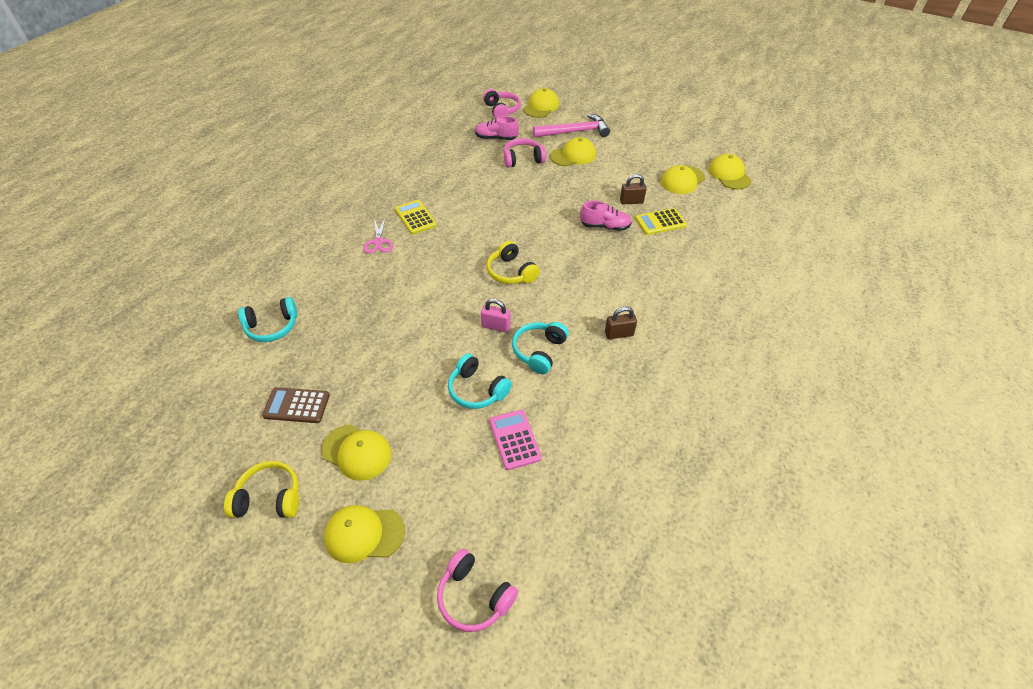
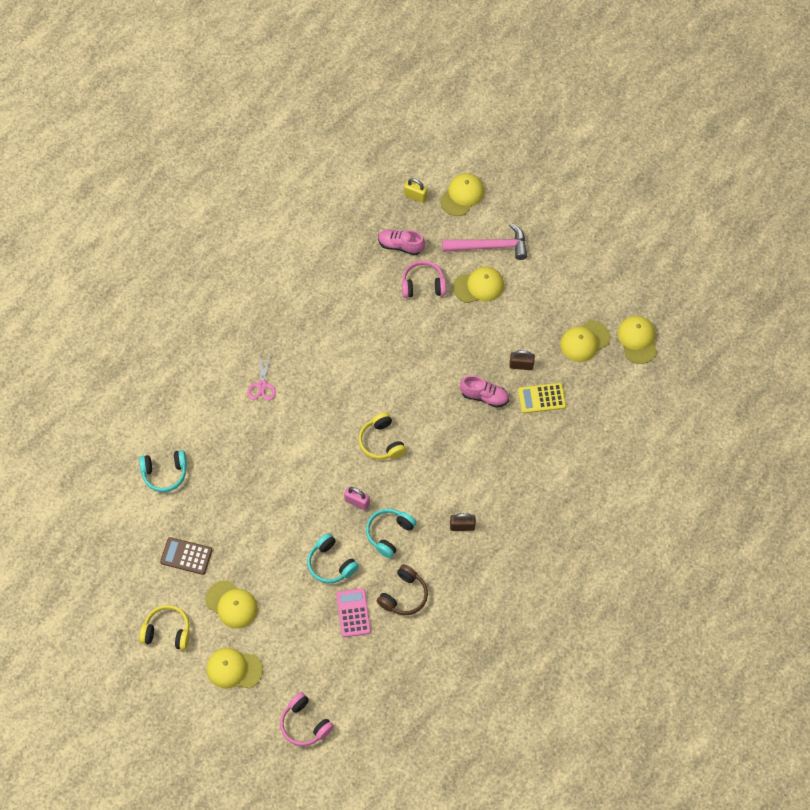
camera: 10 degrees right, 15 degrees up
yellow calculator [395,200,437,234] -> none
pink headphones [483,89,521,118] -> yellow padlock [404,178,428,203]
none -> brown headphones [377,564,428,615]

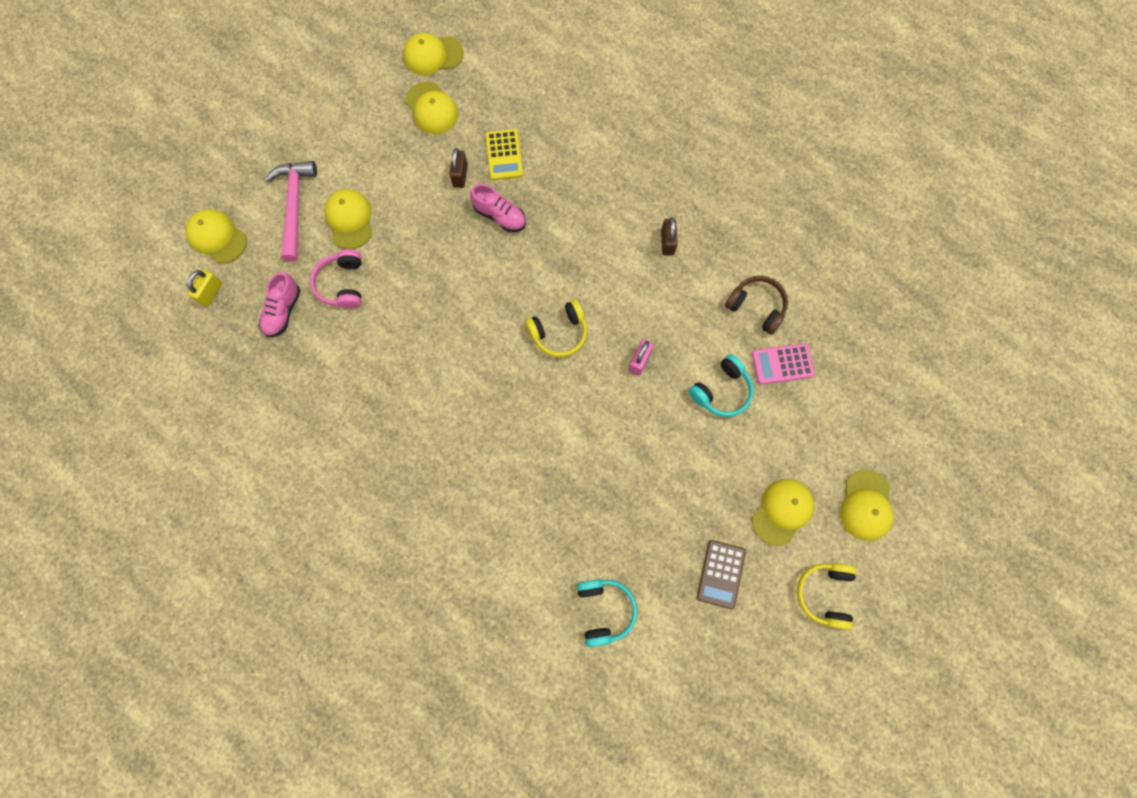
camera: 90 degrees left, 10 degrees up
pink scissors [247,354,276,400] -> none
pink headphones [280,692,334,746] -> none
turquoise headphones [366,508,416,558] -> none
pink shoe [460,375,509,408] -> pink shoe turned 105 degrees clockwise [470,184,526,232]

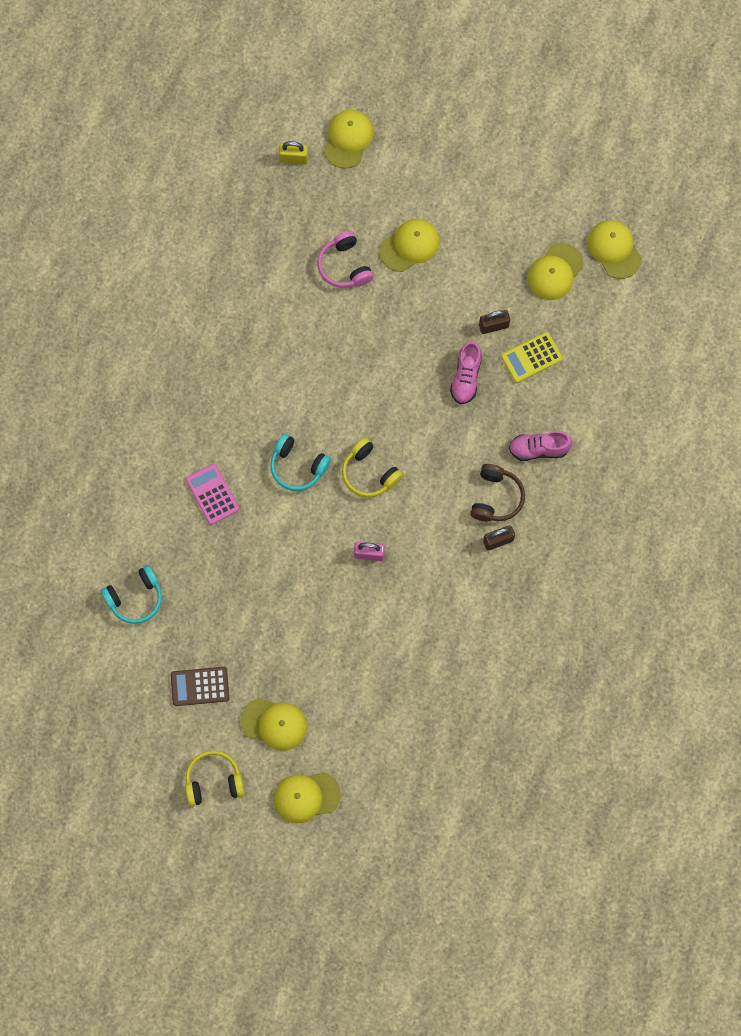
camera: 70 degrees right, 0 degrees up
pink shoe [259,272,300,337] -> pink shoe moved to [509,431,572,461]
pink hammer [265,161,317,261] -> none
pink headphones [310,250,362,309] -> pink headphones turned 90 degrees counterclockwise [317,231,374,288]
turquoise headphones [689,354,754,417] -> turquoise headphones moved to [270,434,331,491]
brown headphones [725,276,788,335] -> brown headphones moved to [470,464,525,522]
pink calculator [752,343,815,385] -> pink calculator moved to [186,464,239,525]

